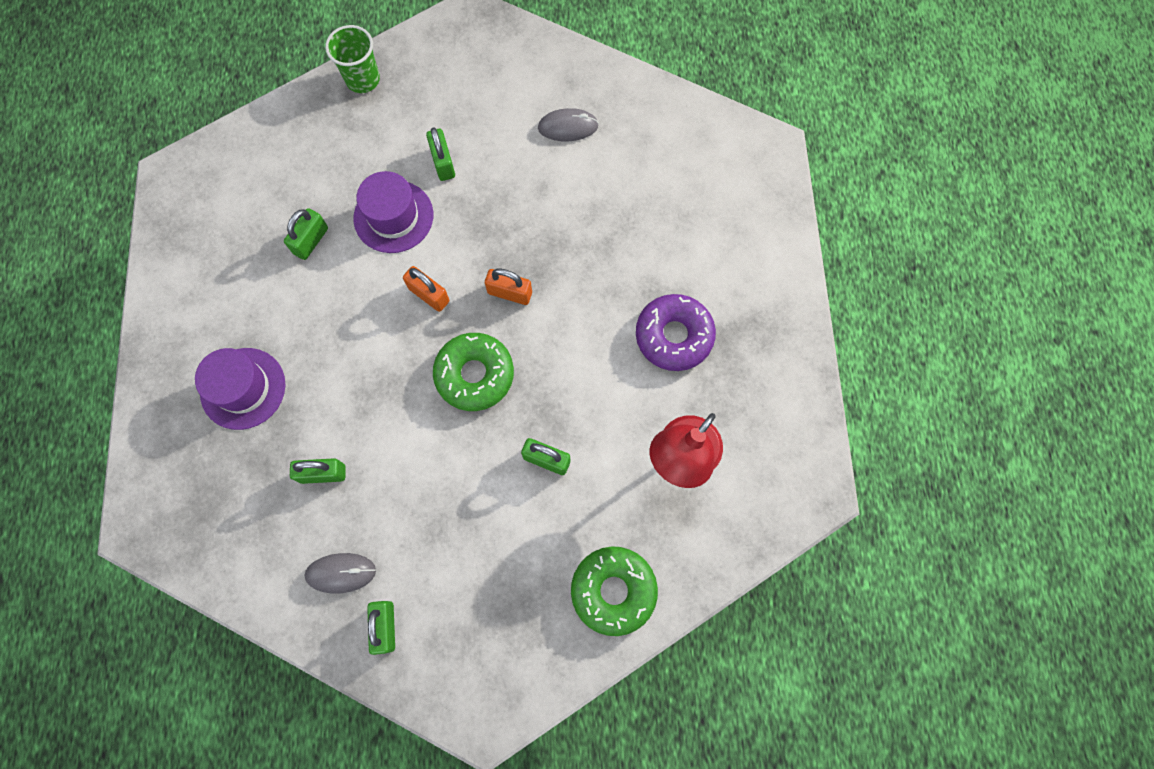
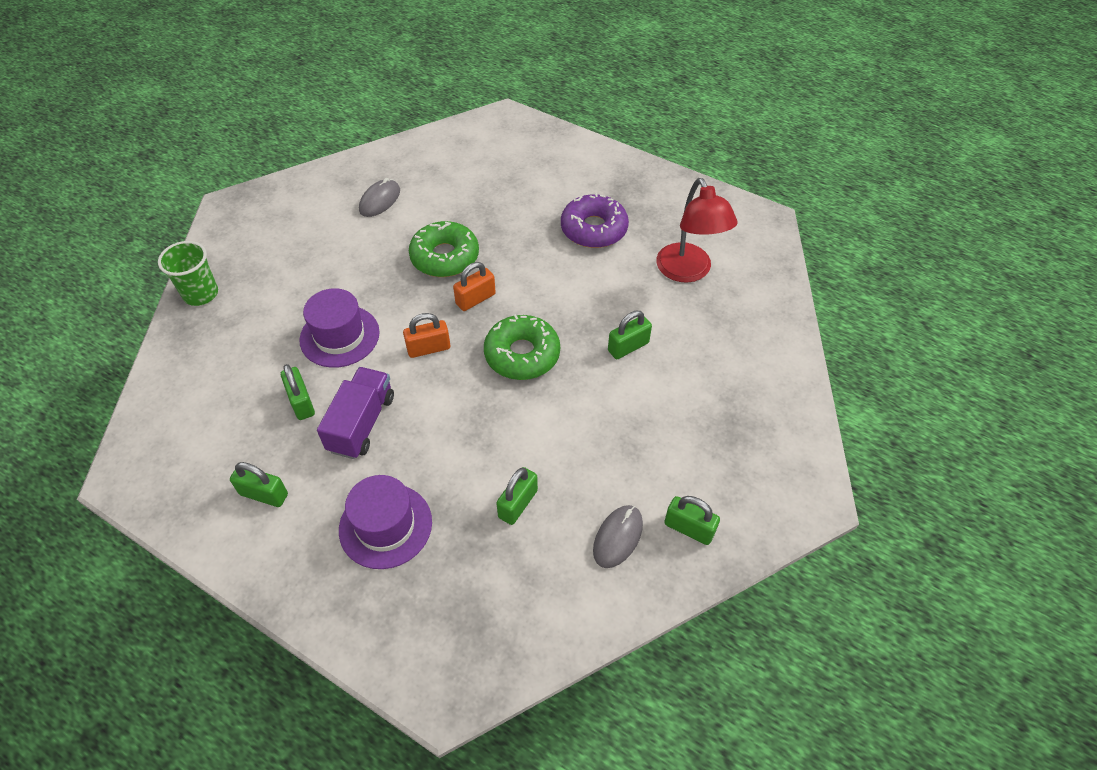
camera: 55 degrees left, 20 degrees down
green padlock [426,127,455,181] -> green padlock moved to [230,462,288,507]
green donut [571,546,658,636] -> green donut moved to [409,221,479,277]
none -> purple truck [317,367,394,459]

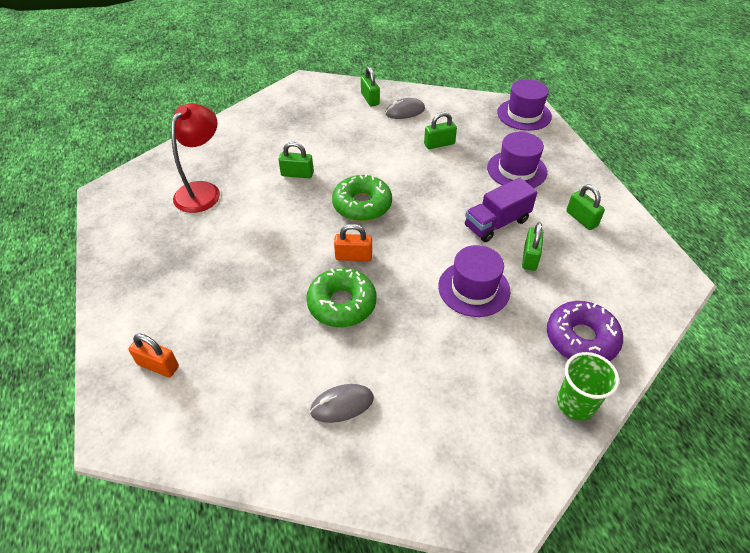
camera: 140 degrees left, 5 degrees down
orange padlock [403,313,450,358] -> orange padlock moved to [128,334,179,377]
purple donut [561,193,629,248] -> purple donut moved to [547,301,623,361]
none -> purple hat [497,79,552,131]

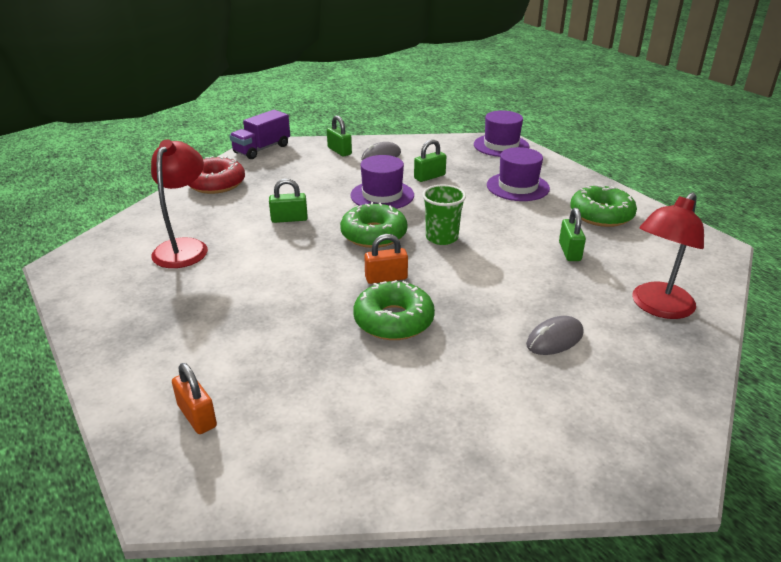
camera: 15 degrees left, 15 degrees down
orange padlock [128,334,179,377] -> orange padlock turned 45 degrees clockwise [172,363,217,434]
grey mouse [310,384,374,423] -> grey mouse moved to [526,316,583,355]
purple hat [438,245,510,317] -> purple hat moved to [350,155,414,209]
purple truck [465,177,537,242] -> purple truck moved to [229,110,290,159]
purple donut [547,301,623,361] -> red lamp [632,192,704,319]
green cup [557,352,619,421] -> green cup moved to [422,185,466,245]
green padlock [566,184,605,230] -> green donut [570,185,637,227]
none -> red donut [188,156,245,194]

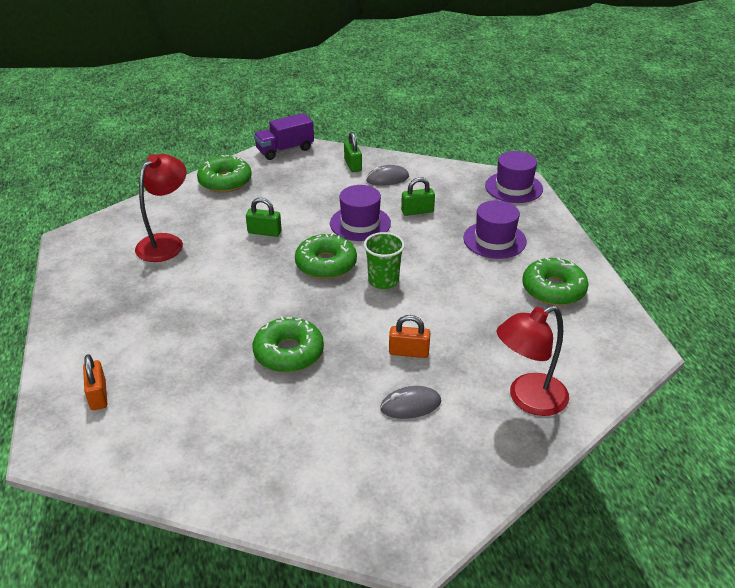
camera: 20 degrees right, 5 degrees up
red donut [188,156,245,194] -> green donut [197,155,252,193]
orange padlock [364,234,408,284] -> orange padlock moved to [389,315,430,358]
green padlock [559,208,586,261] -> none

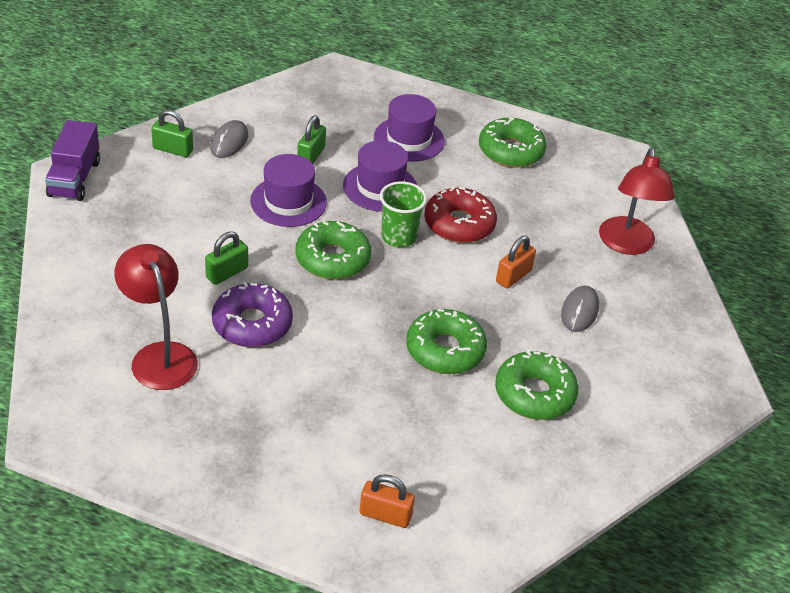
camera: 60 degrees left, 5 degrees up
green donut [197,155,252,193] -> green donut moved to [495,350,578,420]
purple hat [485,151,543,203] -> purple hat moved to [343,140,417,212]
none -> purple donut [212,282,293,347]
none -> red donut [424,187,497,243]

